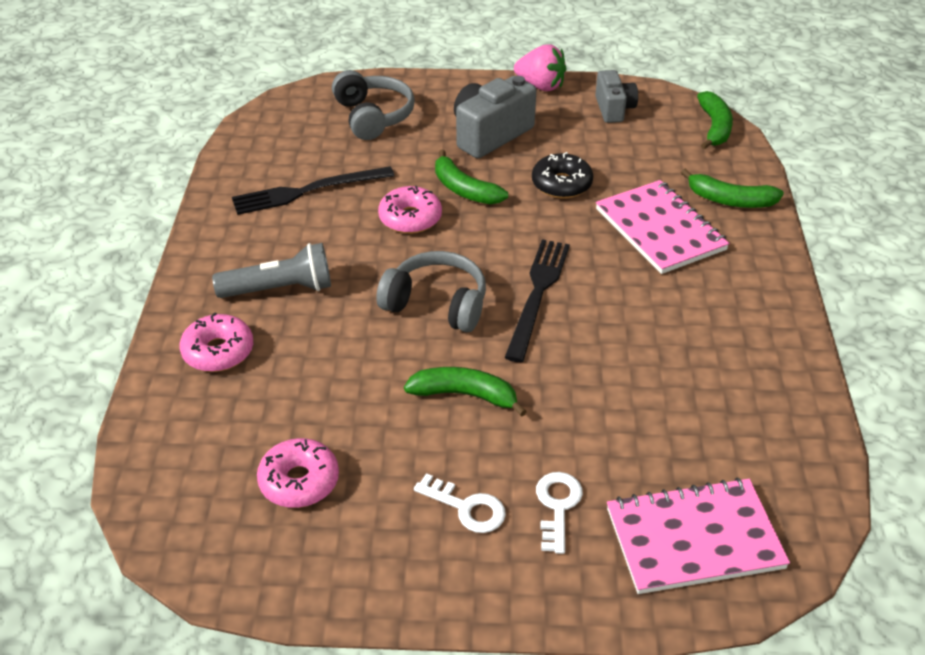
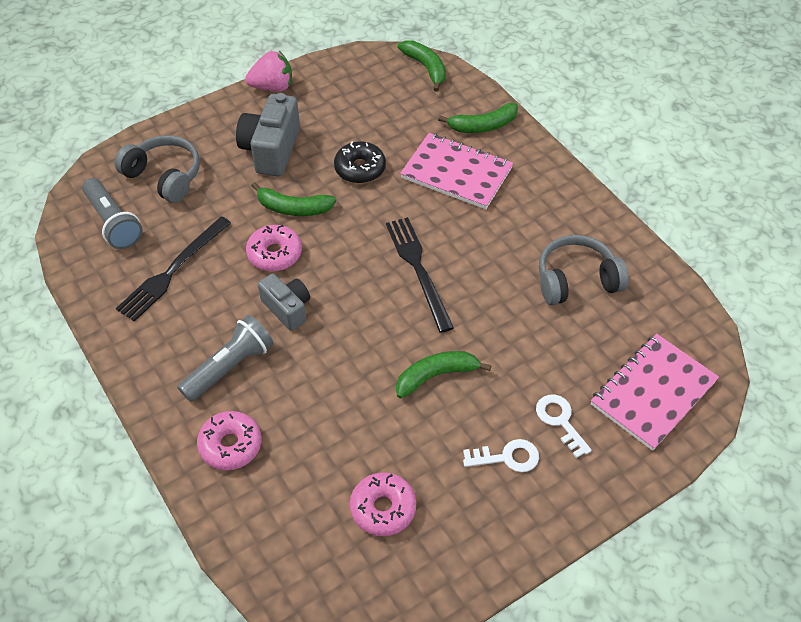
camera: 35 degrees left, 10 degrees up
grey headphones [376,251,486,332] -> grey headphones moved to [539,235,629,305]
grey camera [595,70,638,123] -> grey camera moved to [258,273,310,331]
none -> grey flashlight [82,178,143,249]

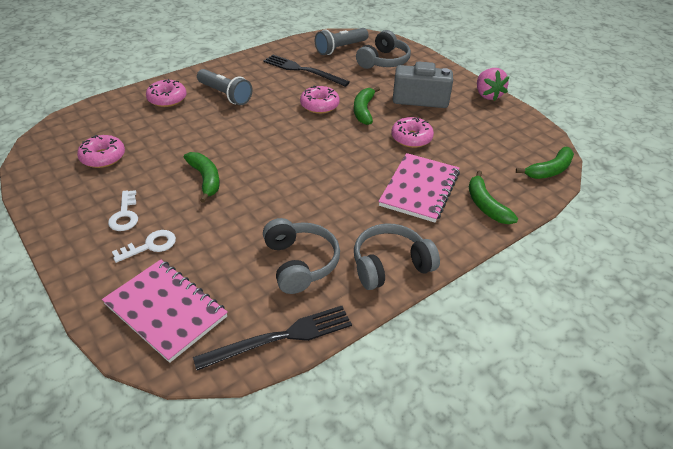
camera: 85 degrees right, 10 degrees down
grey camera [258,273,310,331] -> none
black donut [334,141,386,183] -> pink donut [391,117,434,148]
black fork [386,217,454,333] -> black fork moved to [193,306,352,371]
none -> grey headphones [354,224,440,290]

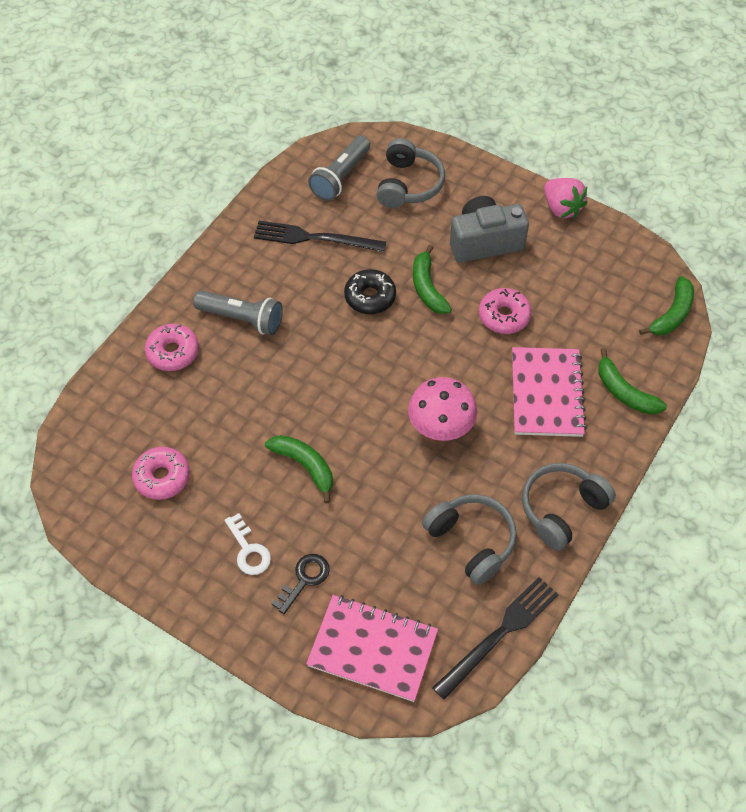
camera: 20 degrees left, 15 degrees up
white key [112,230,176,263] -> black key [271,554,330,614]
pink donut [300,86,340,114] -> black donut [344,269,396,314]
none -> pink mushroom [408,377,477,441]

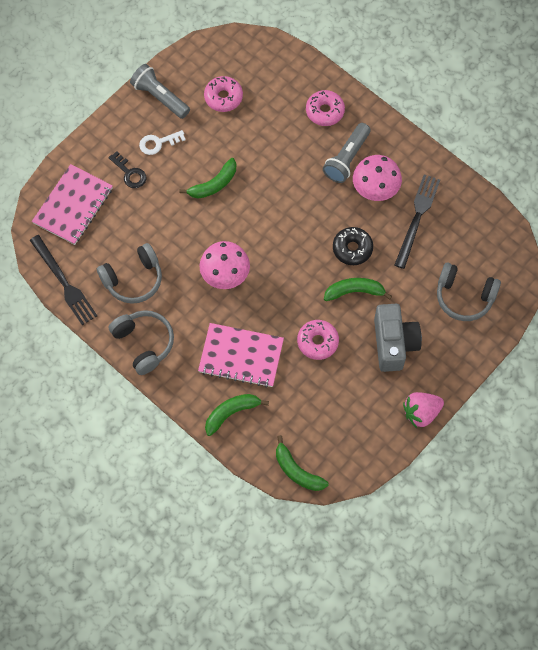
camera: 100 degrees right, 10 degrees up
grey flashlight [308,136,370,201] -> grey flashlight moved to [130,64,190,119]
none -> pink mushroom [353,155,402,201]

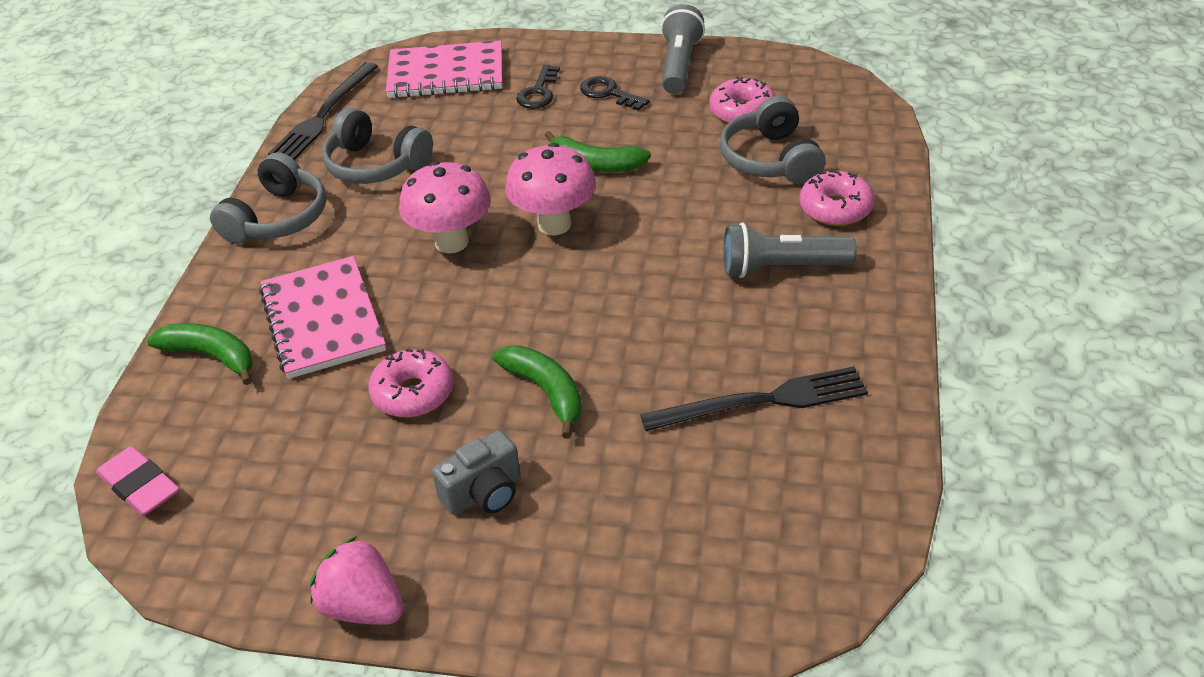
camera: 60 degrees right, 25 degrees down
white key [139,130,186,155] -> black key [580,76,650,111]
green banana [276,435,328,491] -> pink eraser [96,446,179,516]
black donut [333,227,373,265] -> none
pink mushroom [353,155,402,201] -> pink mushroom moved to [505,143,596,235]
grey camera [374,304,422,372] -> grey camera [432,430,521,515], size x0.63
grey headphones [437,263,501,321] -> grey headphones moved to [720,96,826,184]

